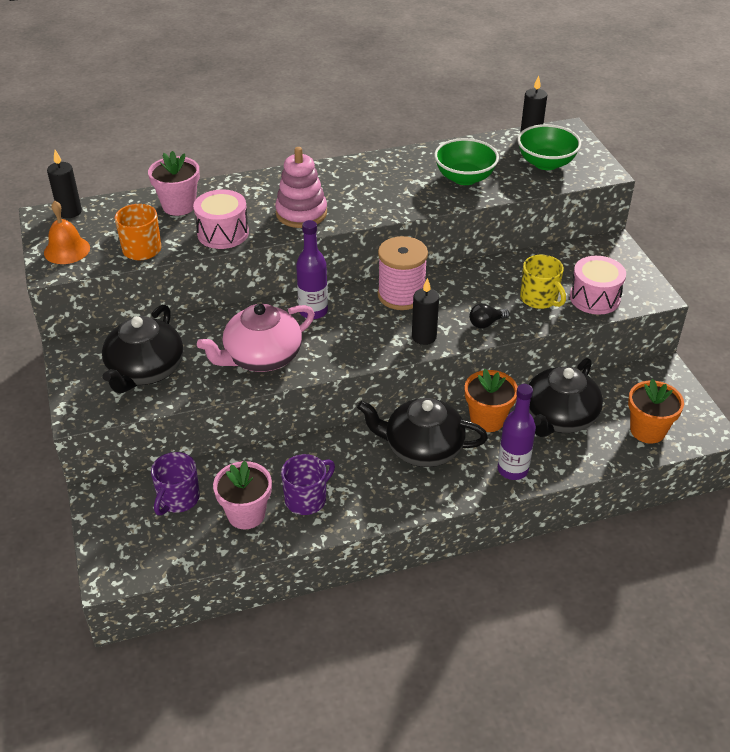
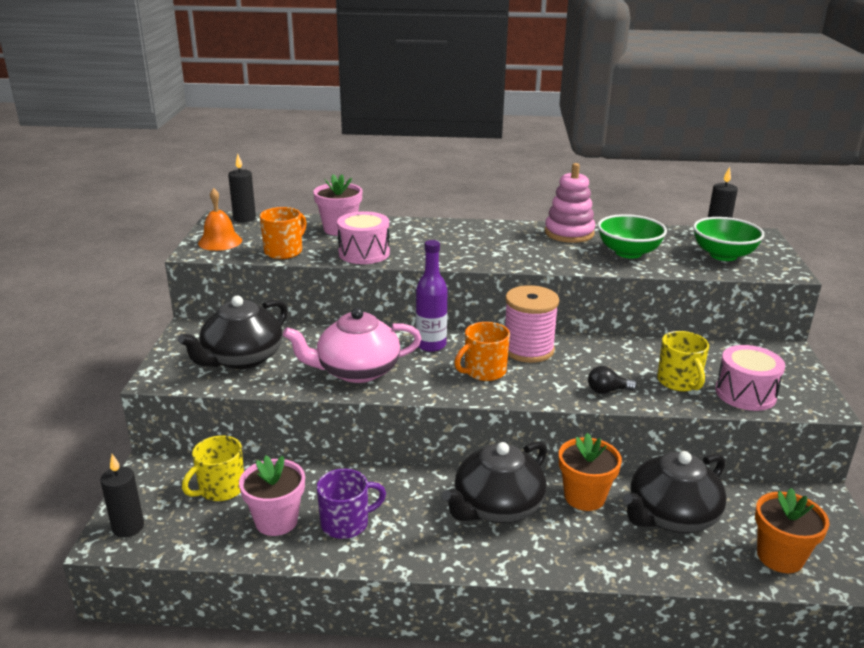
camera: 20 degrees right, 15 degrees down
purple mug [151,452,200,515] -> yellow mug [182,435,244,501]
pink stacking toy [275,147,327,228] -> pink stacking toy moved to [545,163,595,243]
black teapot [357,398,488,467] -> black teapot turned 75 degrees counterclockwise [442,441,547,523]
black candle [412,278,439,345] -> black candle moved to [100,454,144,537]
purple bottle [498,384,536,480] -> none
none -> orange mug [454,322,510,381]

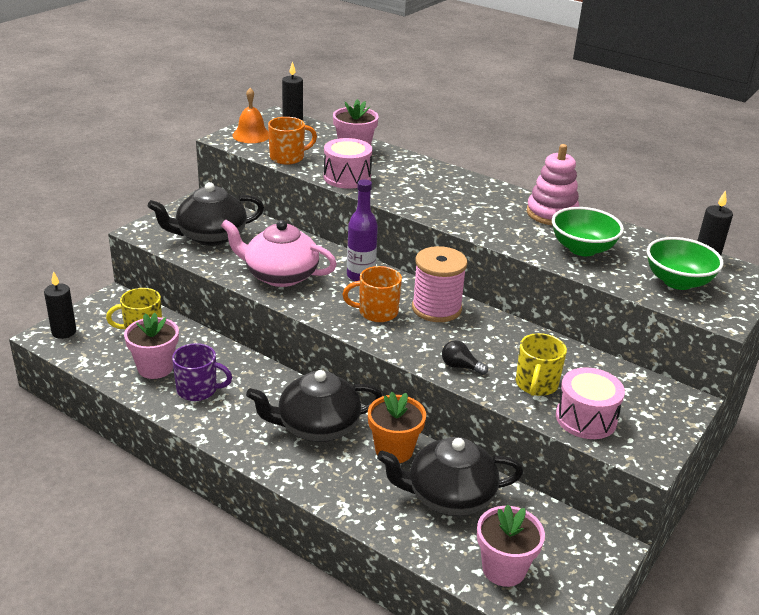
camera: 30 degrees right, 5 degrees up
orange flower pot [755,488,830,573] -> pink flower pot [477,504,545,587]

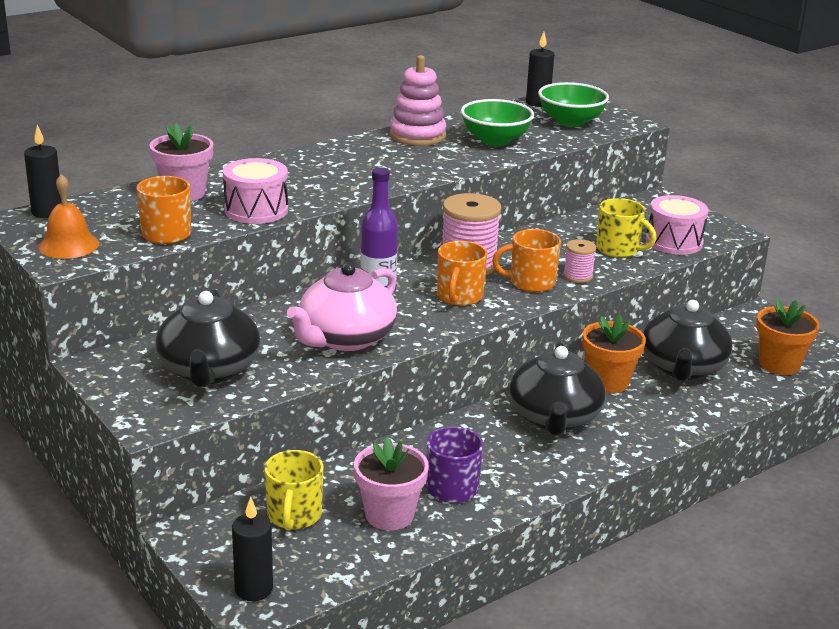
camera: 70 degrees left, 5 degrees down
black light bulb [442,340,488,375] -> pink spool [563,239,596,283]
pink flower pot [477,504,545,587] -> orange flower pot [756,300,820,375]
none -> orange mug [492,229,561,292]

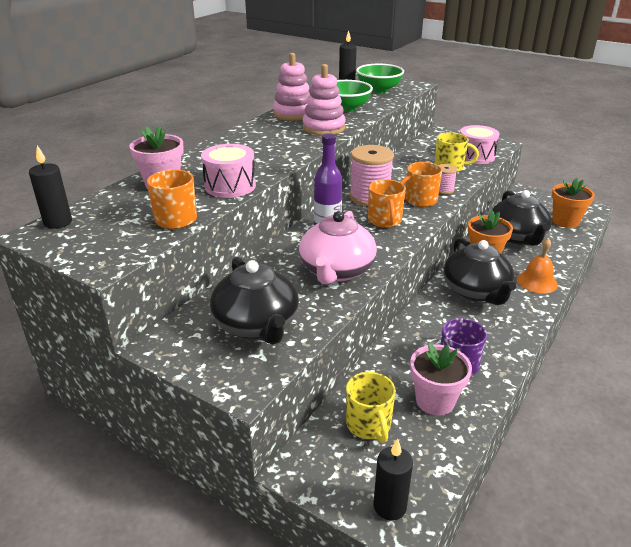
camera: 20 degrees left, 5 degrees up
orange bell [38,174,99,259] -> orange bell moved to [517,238,558,294]
none -> pink stacking toy [303,64,346,136]

